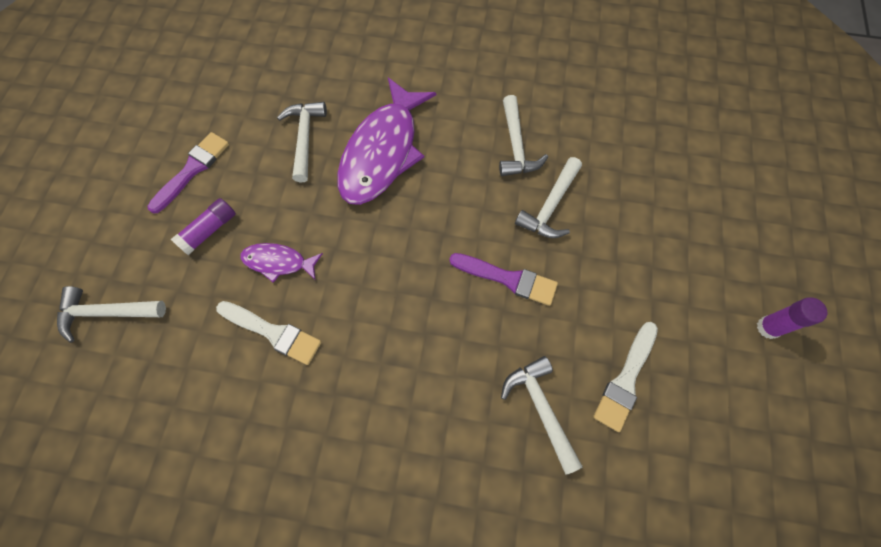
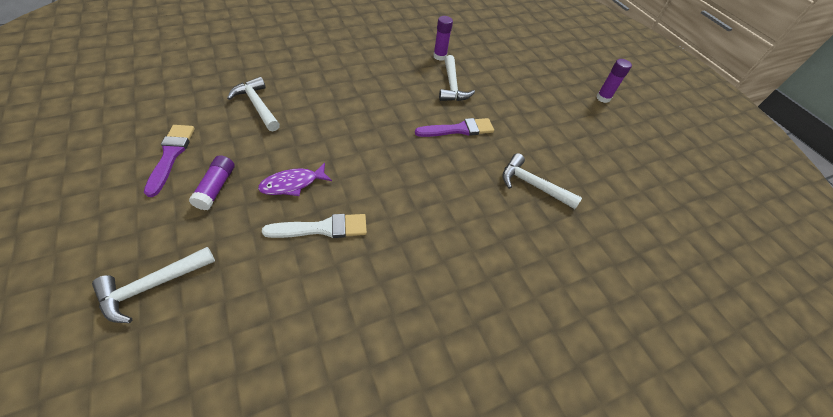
camera: 40 degrees left, 15 degrees down
purple fish [337,78,436,205] -> none
white hammer [499,95,548,176] -> none
white brush [594,322,658,432] -> none
none -> purple glue stick [433,16,453,61]

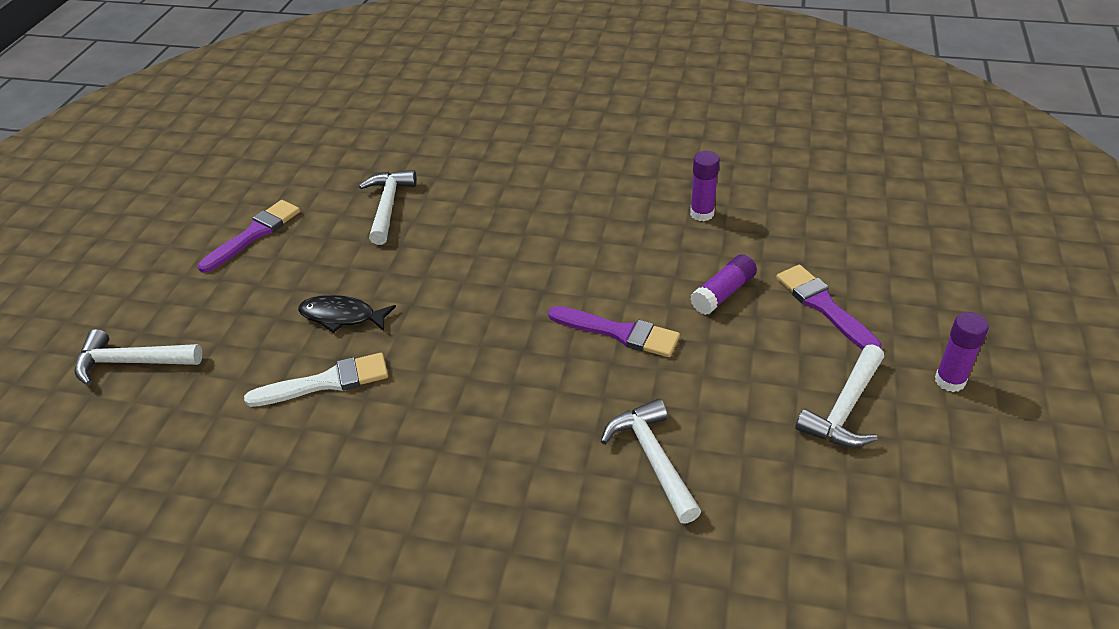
camera: 45 degrees right, 10 degrees down
purple glue stick [189,155,235,210] -> purple glue stick moved to [690,254,757,315]
purple fish [258,163,332,196] -> black fish [298,295,396,333]
white brush [262,214,367,238] -> white brush turned 45 degrees counterclockwise [244,353,388,407]
white hammer [439,55,475,101] -> white hammer moved to [795,344,884,447]
none -> purple brush [776,265,882,350]

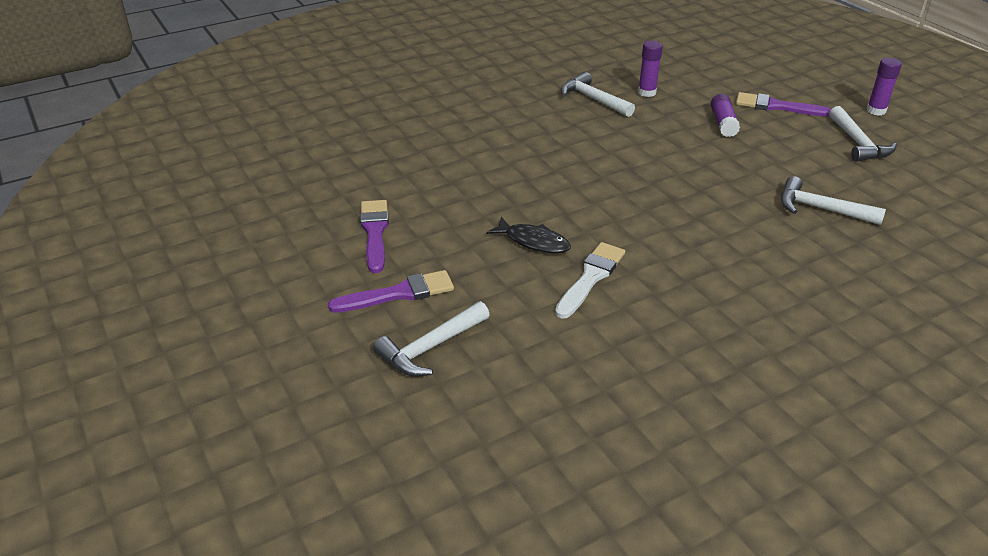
camera: 45 degrees left, 5 degrees down
black fish [298,295,396,333] -> black fish turned 120 degrees counterclockwise [486,217,571,254]
white hammer [359,170,417,245] -> white hammer moved to [561,72,635,117]
purple brush [548,306,680,357] -> purple brush moved to [328,270,454,313]

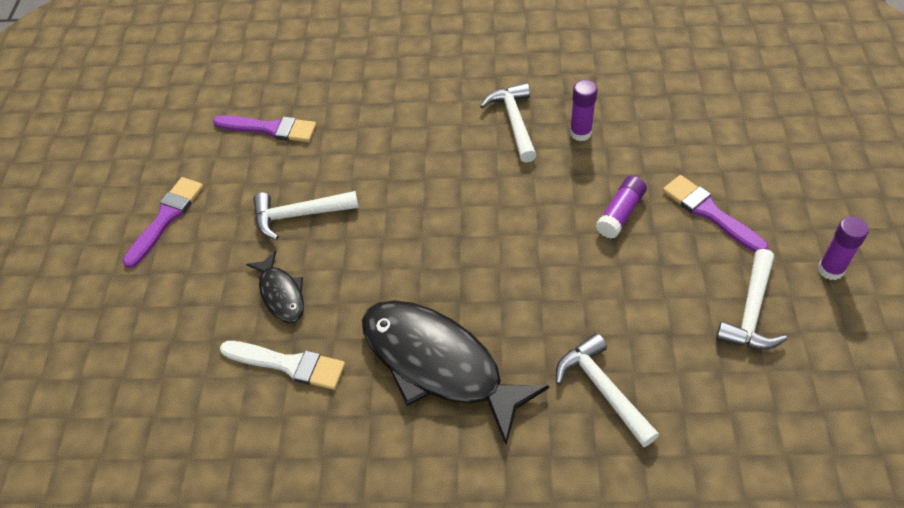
camera: 35 degrees right, 15 degrees up
purple brush [328,270,454,313] -> purple brush moved to [213,115,316,142]
white hammer [373,301,490,377] -> white hammer moved to [253,191,359,240]
white brush [555,242,625,319] -> white brush turned 45 degrees clockwise [220,341,345,390]
none -> black fish [362,300,549,445]

